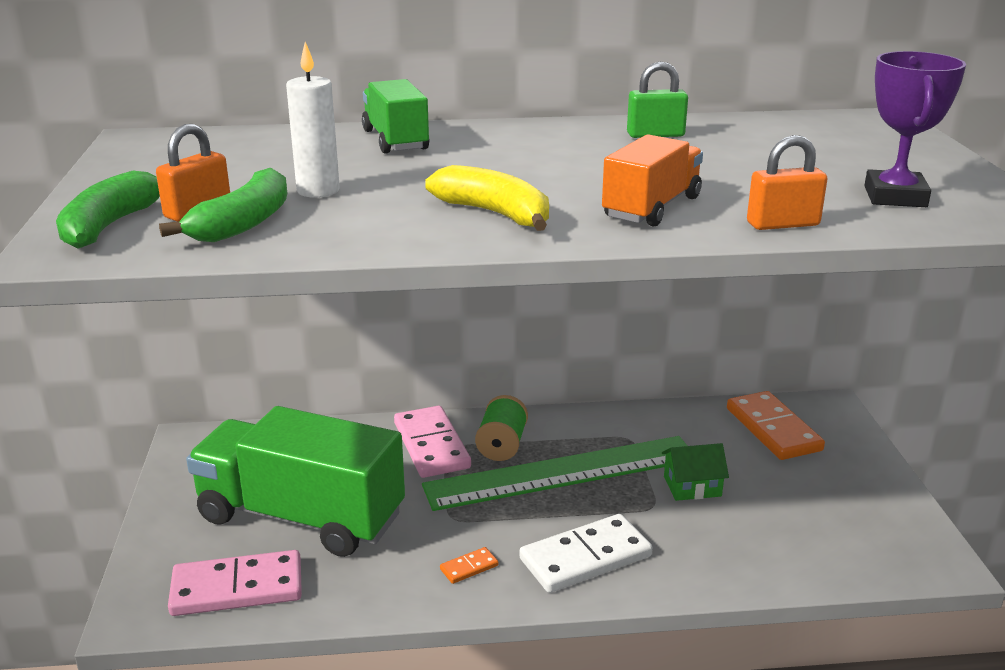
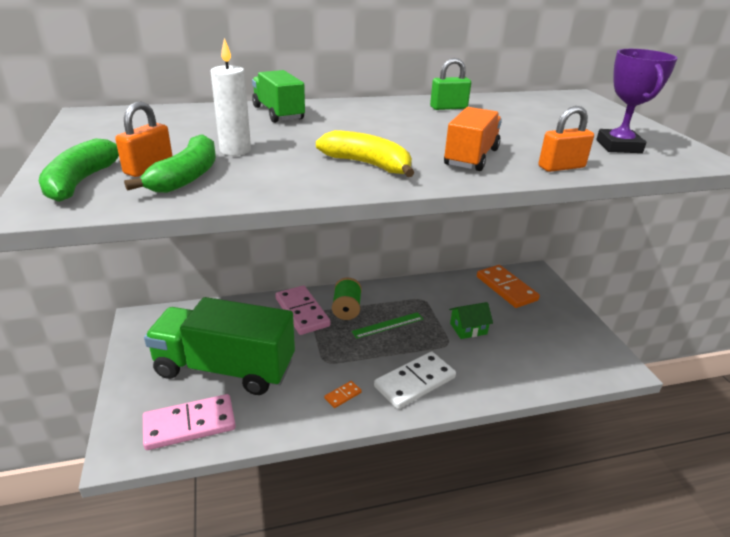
camera: 10 degrees left, 5 degrees up
green ruler [422,436,687,511] -> green ruler [351,312,423,339], size x0.43

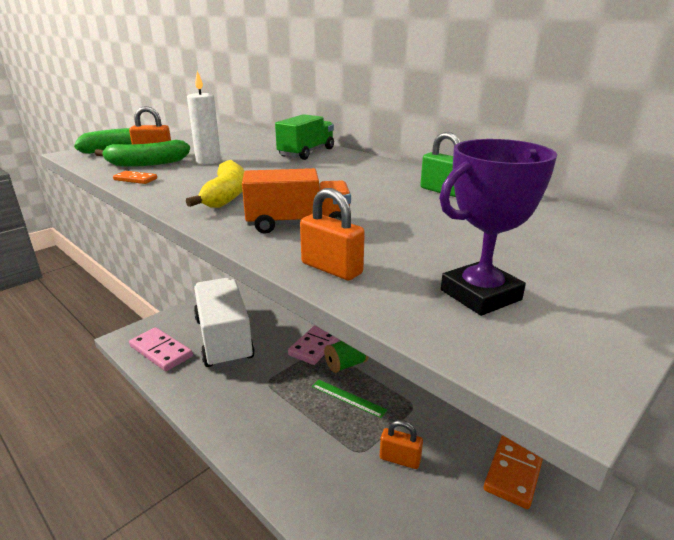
camera: 60 degrees right, 5 degrees down
green truck [144,297,295,395] -> white truck [194,278,255,369]
orange domino [324,381,362,408] -> orange domino moved to [113,171,157,184]
white domino [374,351,456,409] -> none
green house [449,302,493,339] -> orange padlock [380,420,423,469]

